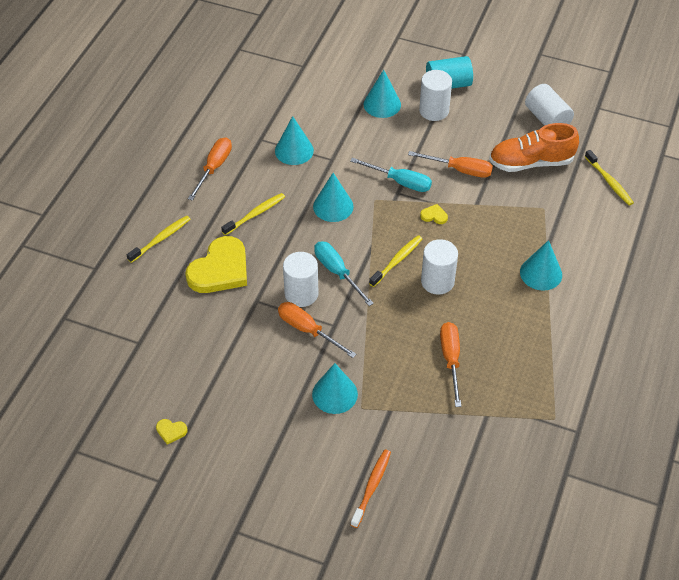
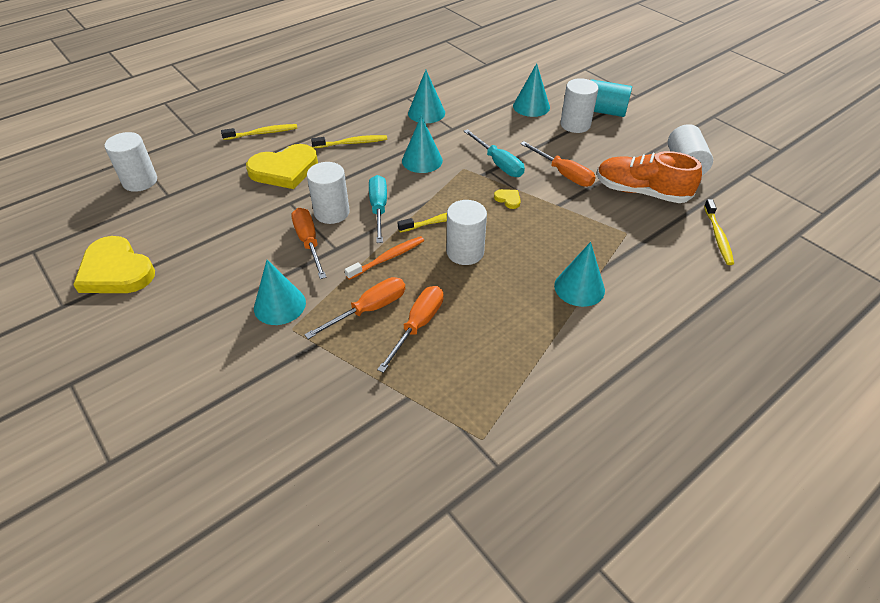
camera: 30 degrees right, 5 degrees down
yellow heart [156,419,188,444] -> yellow heart [73,236,155,293], size x2.50
orange screwdriver [188,137,232,201] -> orange screwdriver moved to [304,277,405,339]
orange toothbrush [351,450,391,528] -> orange toothbrush moved to [345,236,424,280]
none -> white cylinder [105,132,157,192]

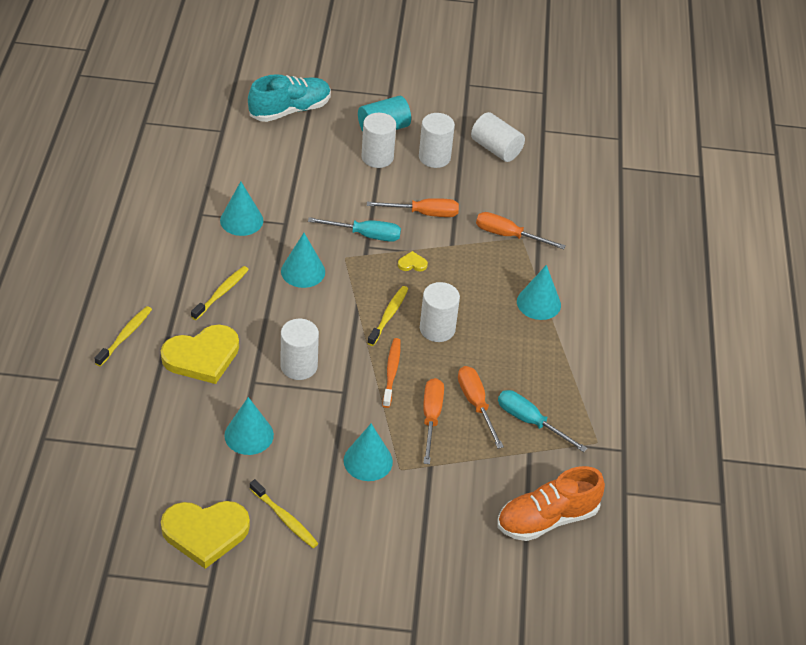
camera: 50 degrees left, 0 degrees up
white cylinder [105,132,157,192] -> white cylinder moved to [419,113,455,168]
yellow heart [246,144,318,189] -> yellow heart turned 45 degrees clockwise [161,325,239,384]
orange screwdriver [291,208,327,279] -> orange screwdriver moved to [476,212,566,249]
turquoise screwdriver [369,175,387,243] -> turquoise screwdriver moved to [498,390,587,452]
turquoise cone [513,63,550,117] -> turquoise cone moved to [224,397,274,455]
orange shoe [597,151,702,203] -> orange shoe moved to [497,466,605,541]
yellow toothbrush [704,199,734,265] -> yellow toothbrush moved to [250,479,319,548]
none -> turquoise shoe [248,74,331,122]

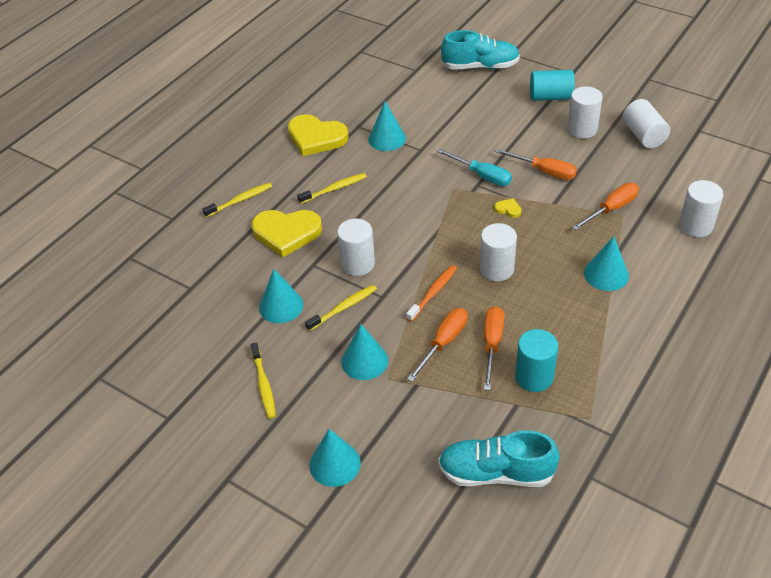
camera: 35 degrees right, 0 degrees up
yellow heart [161,501,250,569] -> yellow heart moved to [288,114,349,156]
turquoise cone [281,233,325,288] -> turquoise cone moved to [309,429,361,487]
white cylinder [361,113,396,168] -> white cylinder moved to [679,180,723,237]
yellow toothbrush [368,286,408,346] -> yellow toothbrush moved to [305,285,377,331]
orange screwdriver [476,212,566,249] -> orange screwdriver turned 90 degrees clockwise [572,183,639,230]
orange shoe [497,466,605,541] -> turquoise shoe [438,430,560,487]
turquoise screwdriver [498,390,587,452] -> turquoise cylinder [515,329,558,392]

